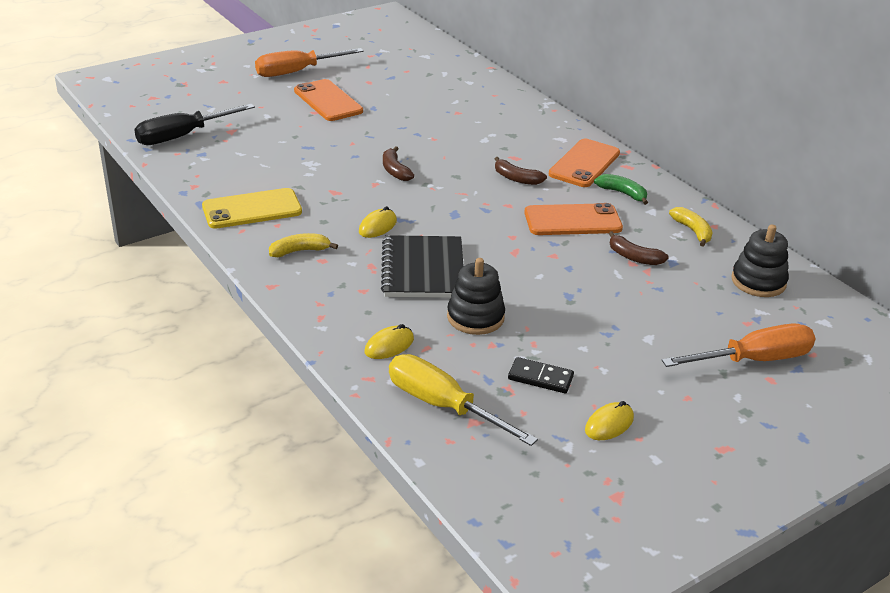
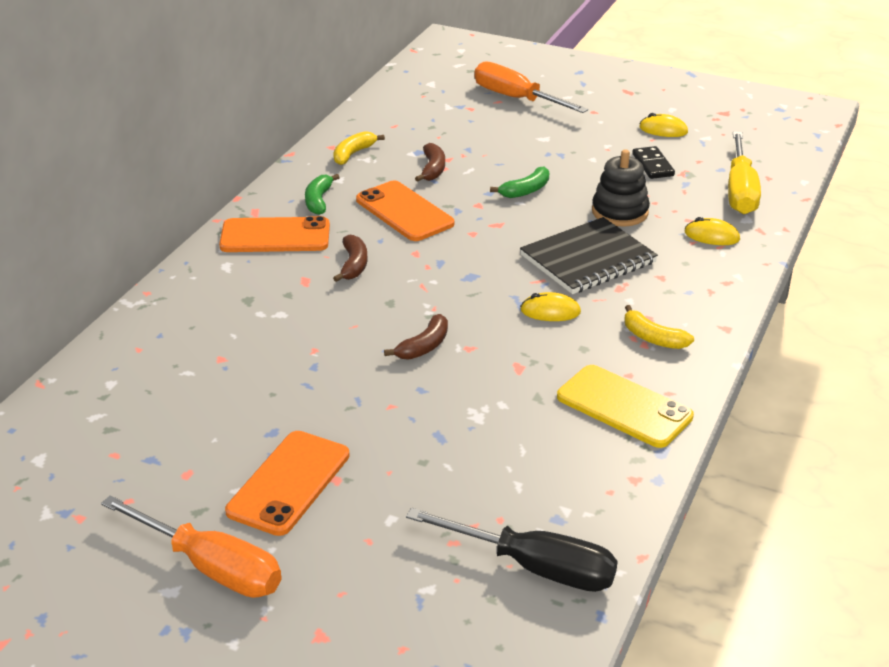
camera: 120 degrees left, 0 degrees up
black stacking toy [731,224,789,297] -> none
none -> green banana [490,166,549,198]

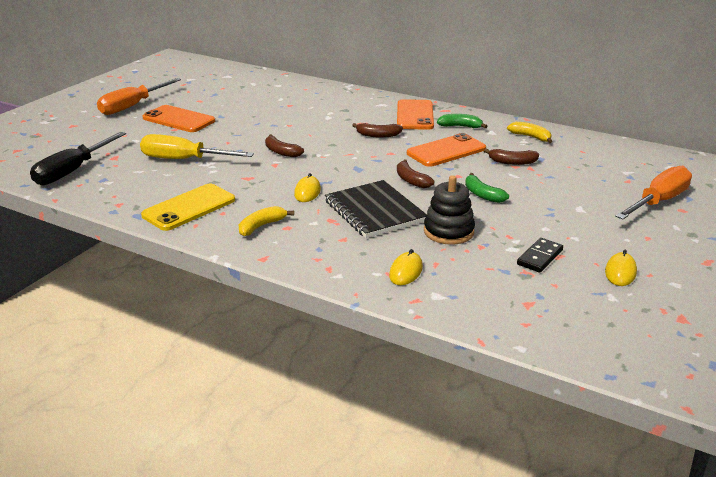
camera: 95 degrees right, 5 degrees down
black domino [632,146,675,179] -> black domino turned 45 degrees counterclockwise [517,238,563,273]
yellow screwdriver [728,132,761,214] -> yellow screwdriver moved to [140,134,254,159]
none -> brown banana [397,159,434,188]

